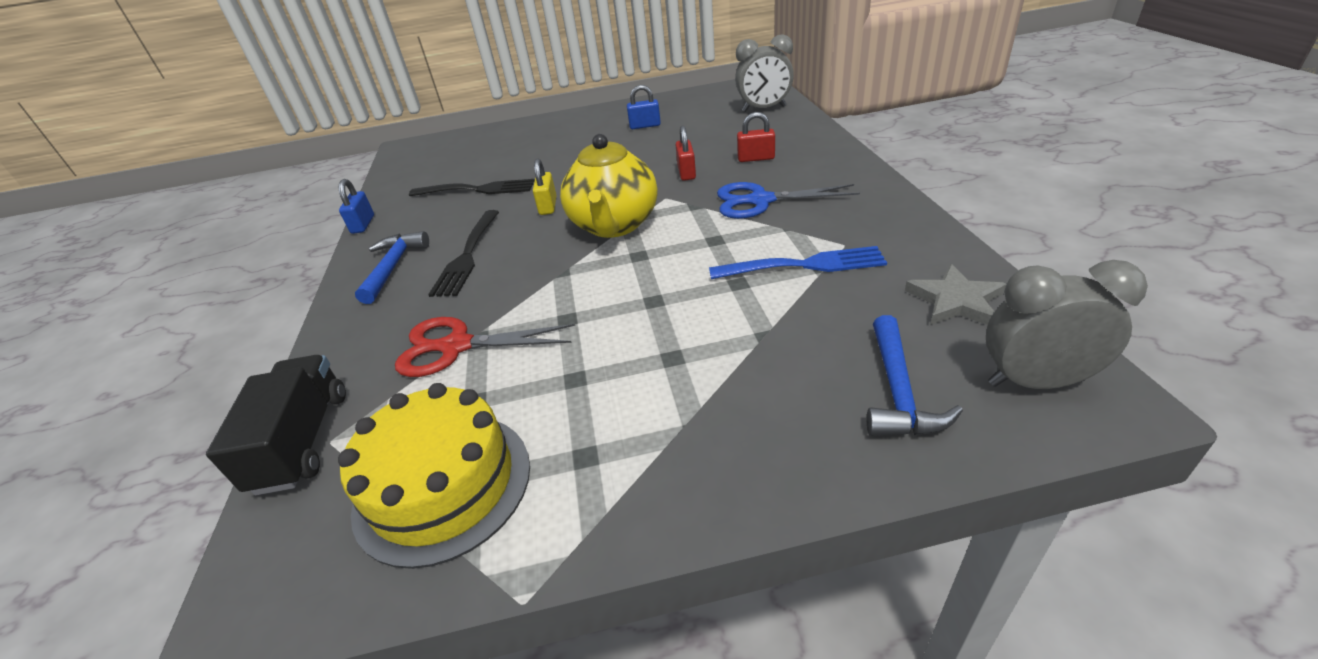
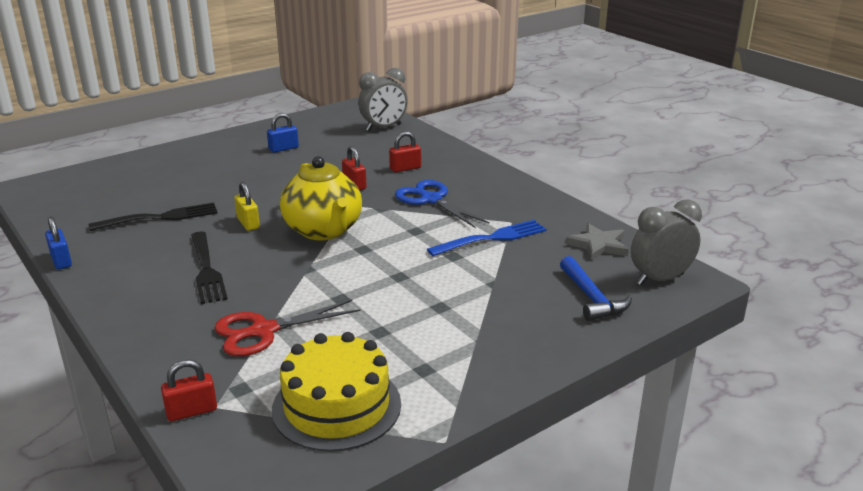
camera: 30 degrees left, 10 degrees down
black truck [206,355,346,495] -> red padlock [161,360,217,421]
blue hammer [355,231,429,304] -> none
blue scissors [717,182,860,219] -> blue scissors turned 75 degrees clockwise [395,180,490,228]

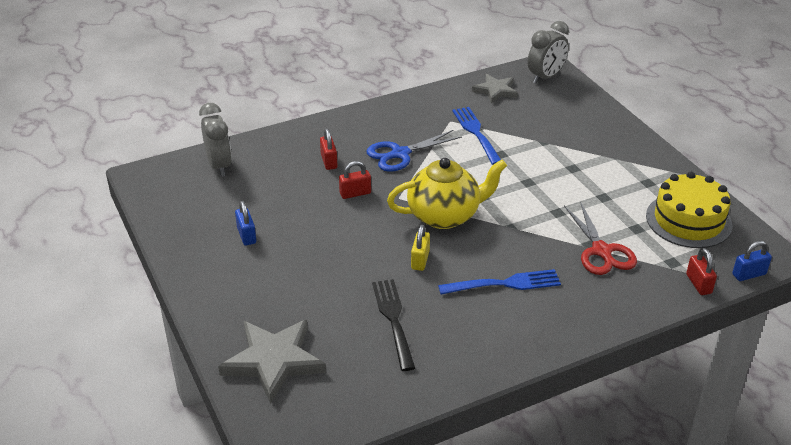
camera: 80 degrees left, 10 degrees up
blue padlock [45,217,72,270] -> blue padlock moved to [732,241,772,281]
black fork [191,231,228,304] -> blue fork [438,269,561,295]
yellow padlock [234,182,260,231] -> yellow padlock turned 60 degrees counterclockwise [411,225,430,271]
blue hammer [560,256,632,321] -> none
grey clock [631,199,702,286] -> grey clock turned 120 degrees counterclockwise [528,21,569,84]
none -> grey star [218,319,326,404]

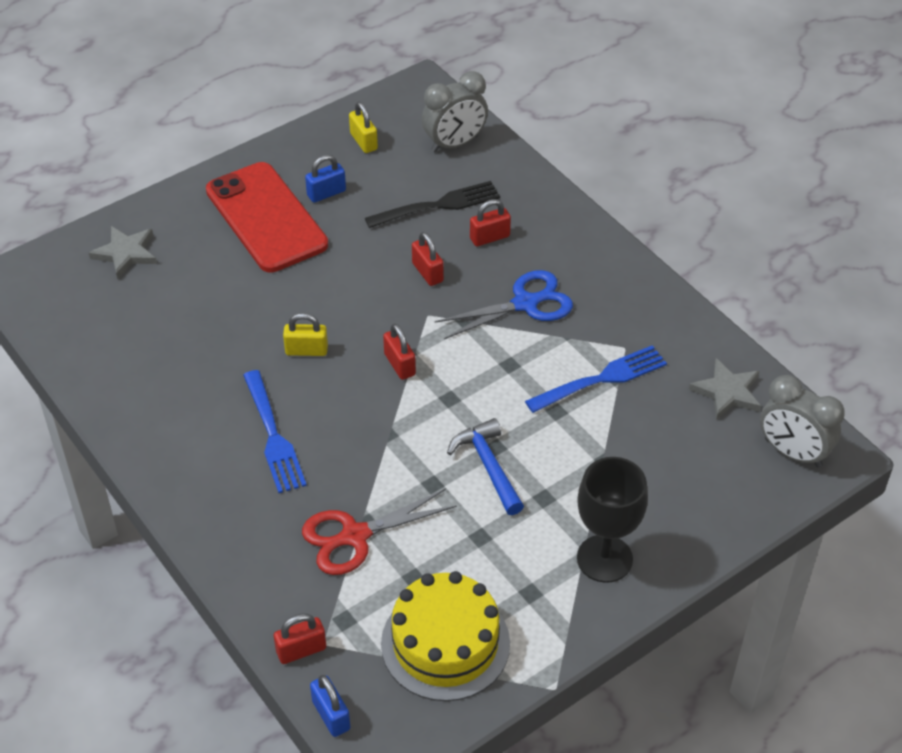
camera: 80 degrees right, 10 degrees up
grey star [218,319,326,404] -> grey star [89,226,157,279], size x0.61
blue scissors [367,130,462,172] -> blue scissors turned 105 degrees clockwise [435,270,573,339]
black fork [372,279,415,371] -> black fork moved to [365,181,500,228]
yellow teapot [387,158,507,229] -> red padlock [383,324,416,380]
none -> red phone [206,162,328,273]
none -> yellow padlock [349,102,378,153]
none -> blue hammer [447,418,524,515]
none -> black goblet [577,457,648,583]

